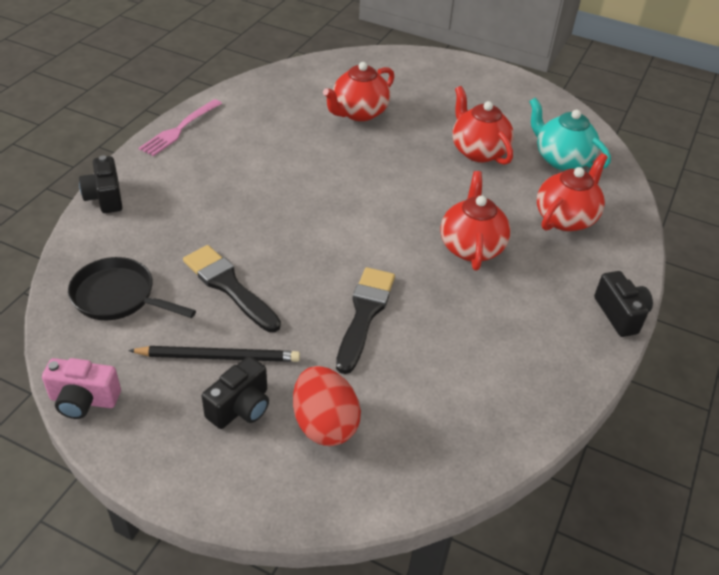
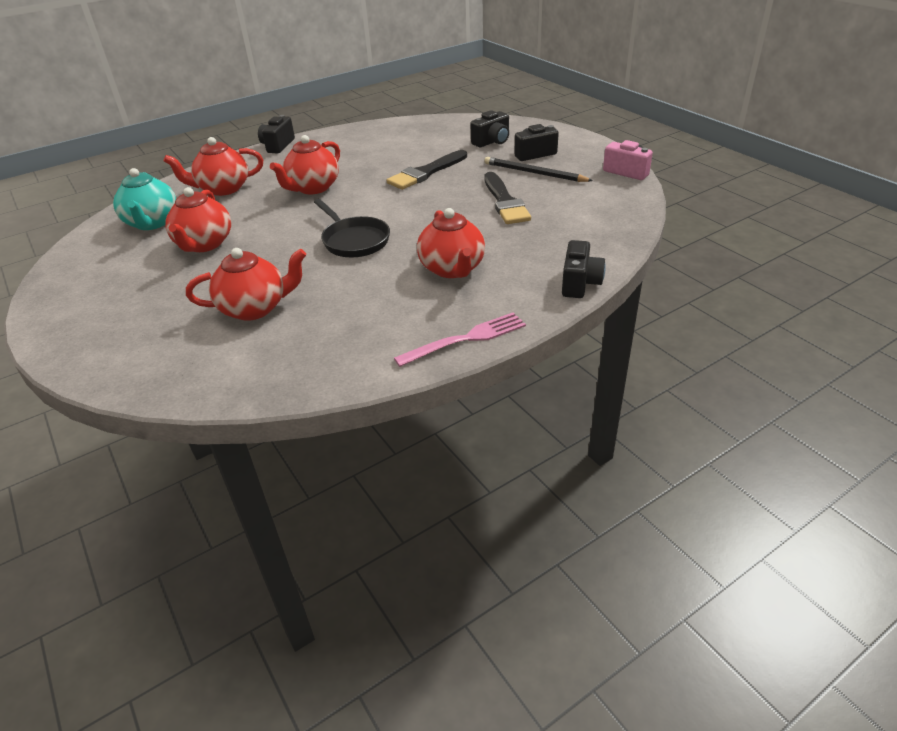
camera: 145 degrees left, 5 degrees down
black pan [68,257,196,320] -> black pan moved to [314,199,390,257]
red egg [293,366,361,446] -> black camera [470,110,509,147]
none -> red teapot [417,208,485,278]

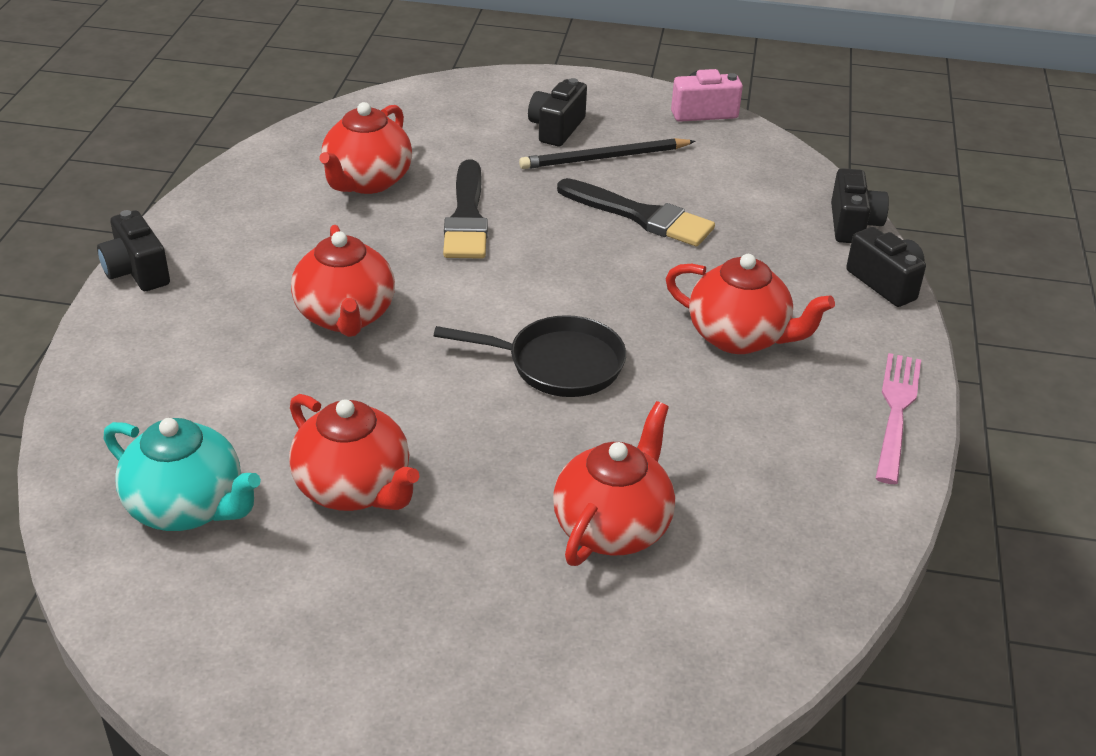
camera: 50 degrees left, 0 degrees up
red teapot [164,137,263,196] -> red teapot moved to [320,102,412,194]
black camera [470,110,509,147] -> black camera moved to [831,168,889,243]

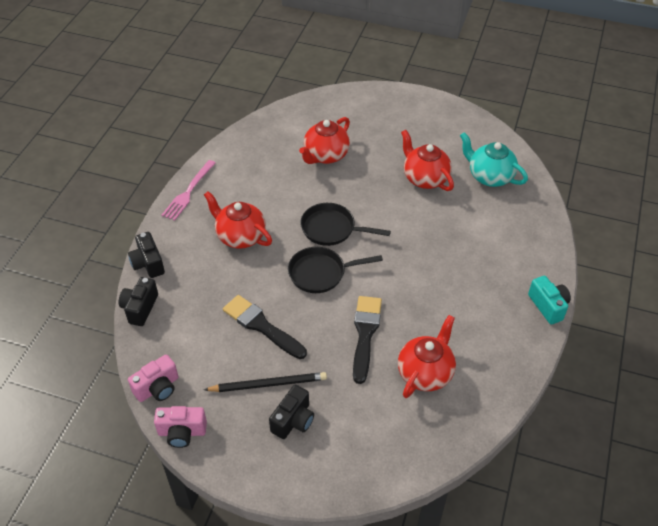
camera: 170 degrees left, 10 degrees up
black camera [97,210,170,291] -> turquoise camera [528,276,571,325]
red teapot [291,225,395,337] -> none
none -> pink camera [128,354,179,402]
none -> black pan [288,247,383,293]

